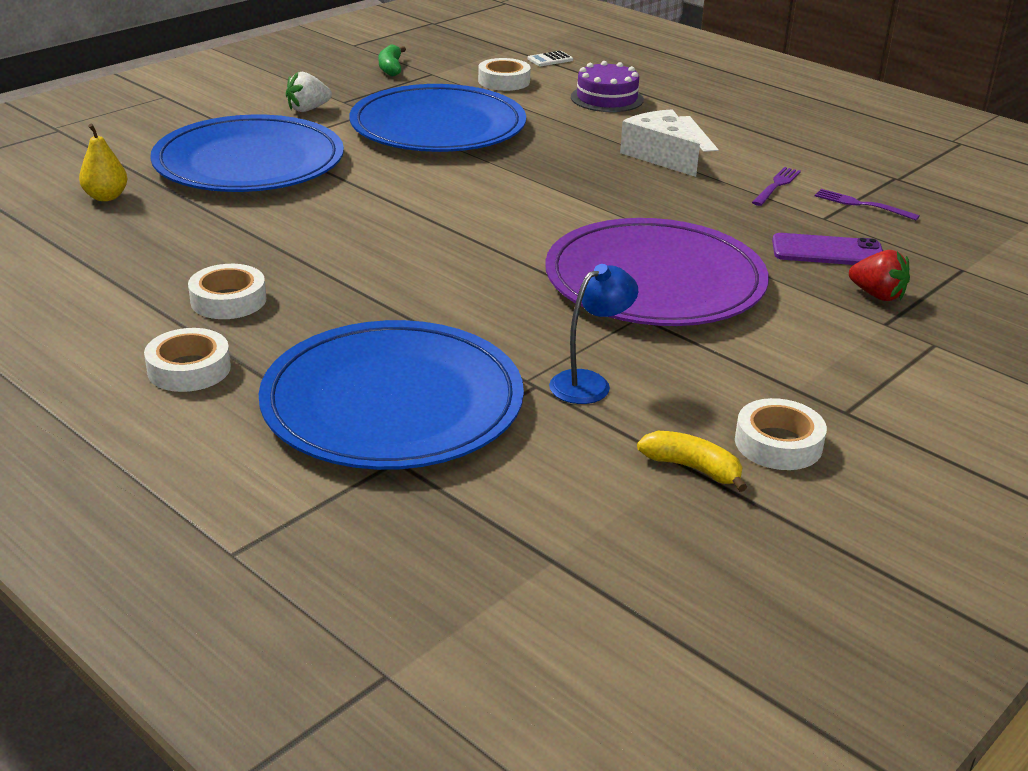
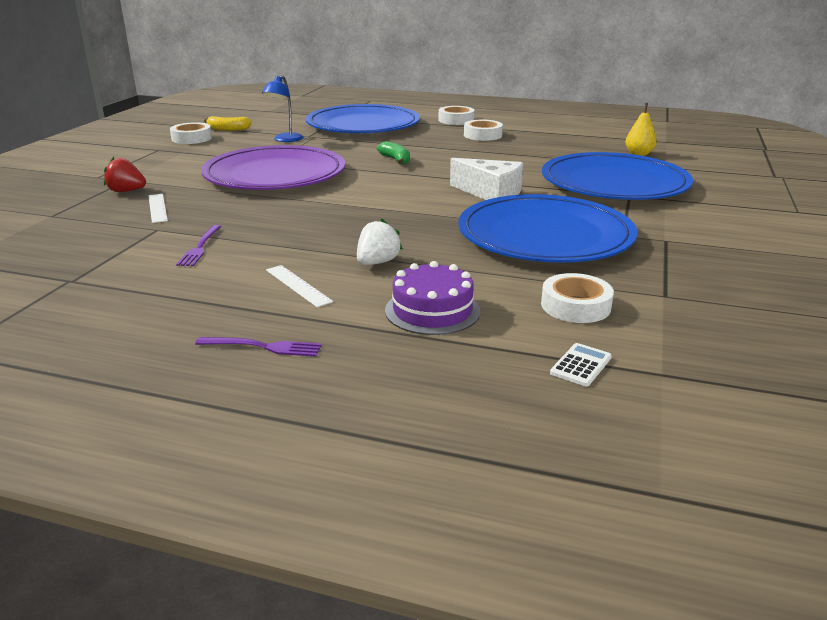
camera: 155 degrees right, 5 degrees down
white strawberry [286,72,332,112] -> white strawberry moved to [357,218,403,265]
green banana [378,44,406,77] -> green banana moved to [377,141,410,165]
white cheese [620,109,700,177] -> white cheese moved to [450,158,523,200]
purple phone [772,233,883,265] -> white ruler [148,194,168,223]
purple fork [815,189,920,220] -> purple fork moved to [195,337,321,357]

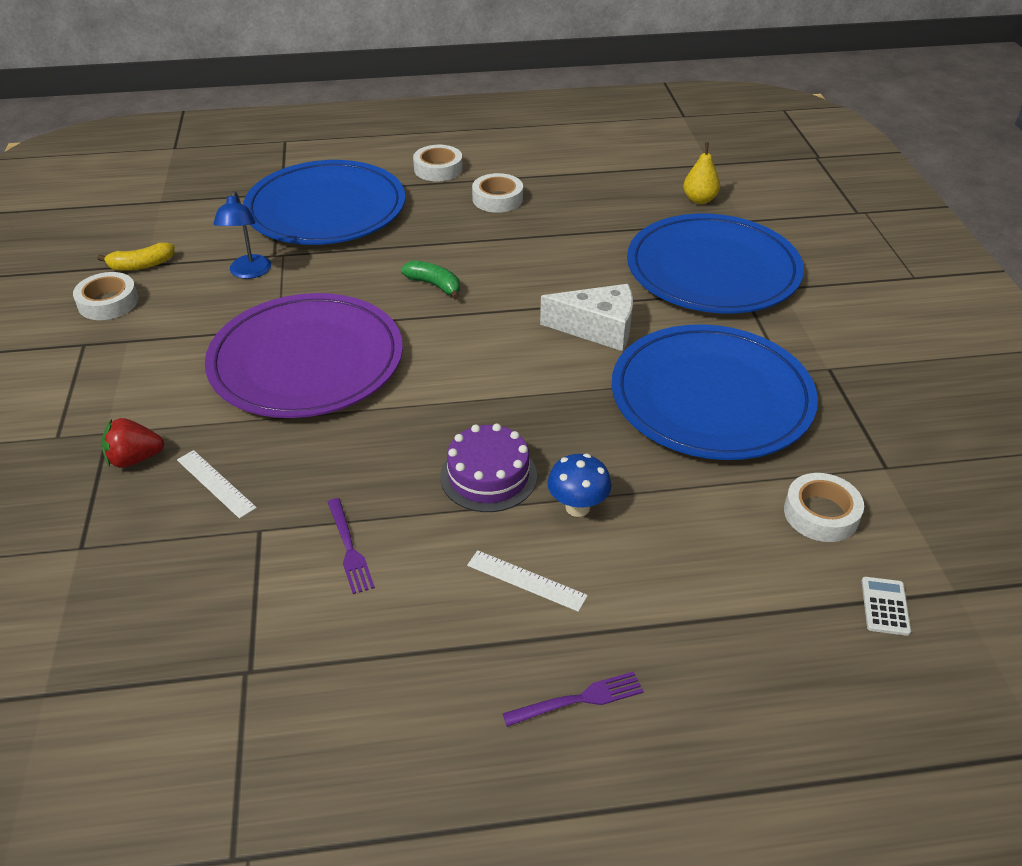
camera: 25 degrees left, 15 degrees up
white strawberry [357,218,403,265] -> blue mushroom [547,454,612,517]
purple cake [385,261,481,335] -> purple cake moved to [440,423,537,512]

